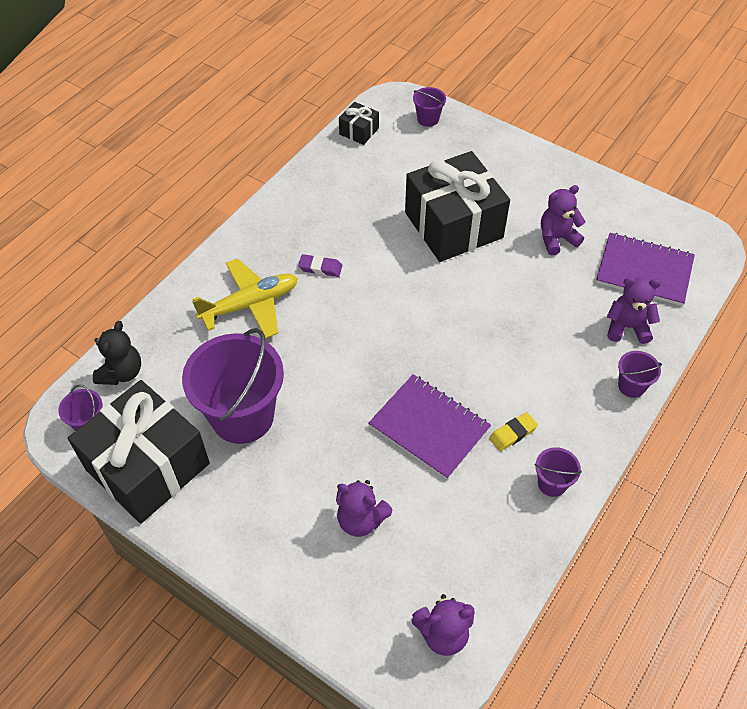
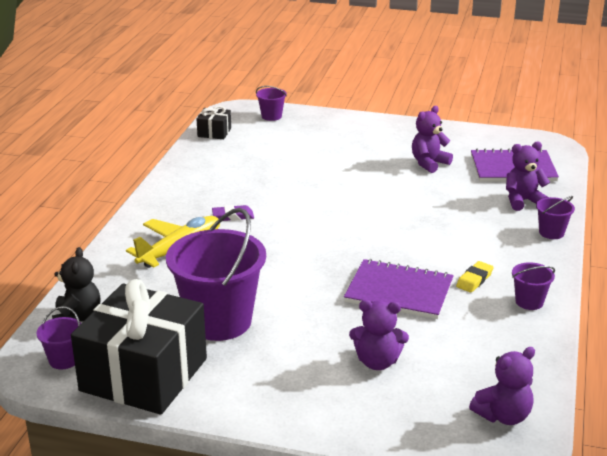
camera: 20 degrees left, 25 degrees down
black gift [405,151,510,262] -> none

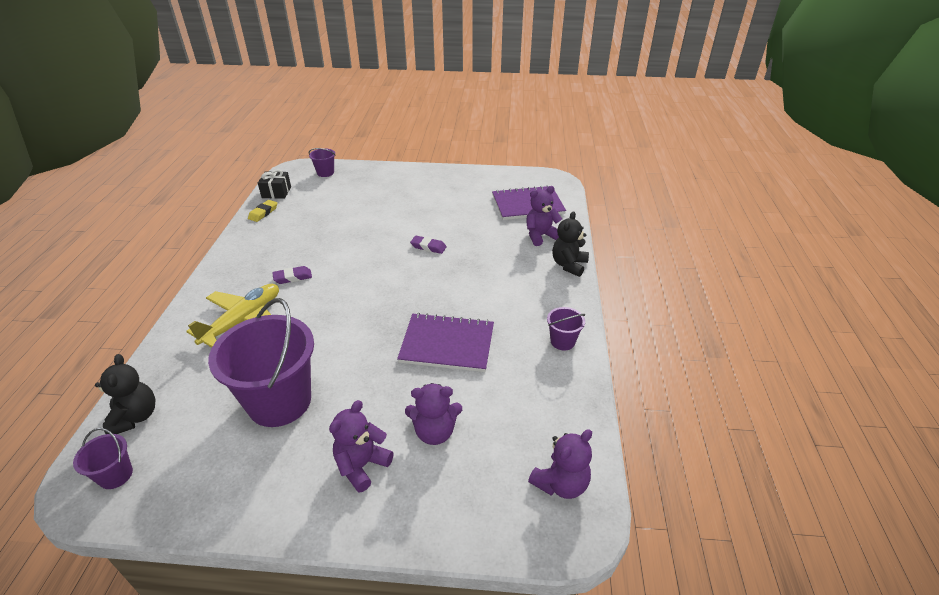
camera: 10 degrees left, 10 degrees up
black gift [71,279,207,415] -> none
purple teddy bear [412,106,453,173] -> purple teddy bear moved to [329,400,394,493]
yellow eraser [456,261,494,293] -> yellow eraser moved to [248,200,277,222]
purple bucket [536,196,575,239] -> black teddy bear [552,211,589,277]
none -> purple eraser [410,236,447,254]

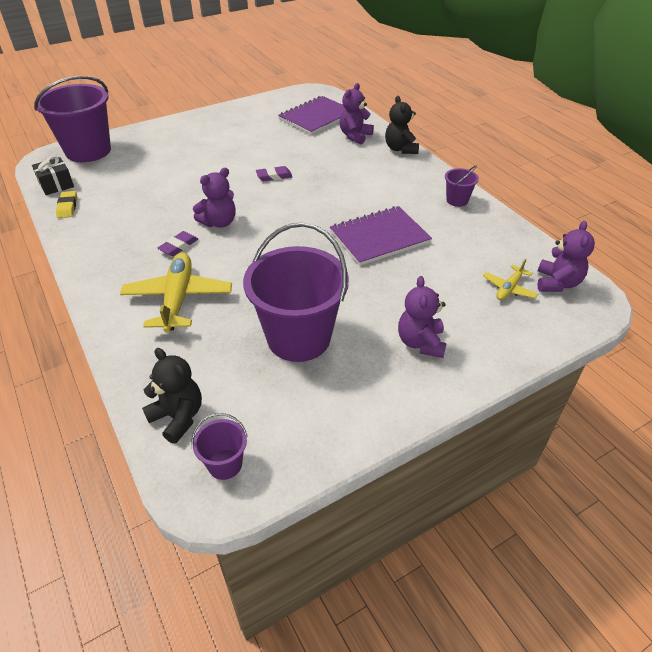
camera: 35 degrees left, 5 degrees up
purple bucket [309,148,335,177] -> purple bucket [34,76,111,162], size x2.26
purple teddy bear [405,383,462,445] -> purple teddy bear moved to [193,168,236,228]
none -> yellow plane [483,258,538,300]

